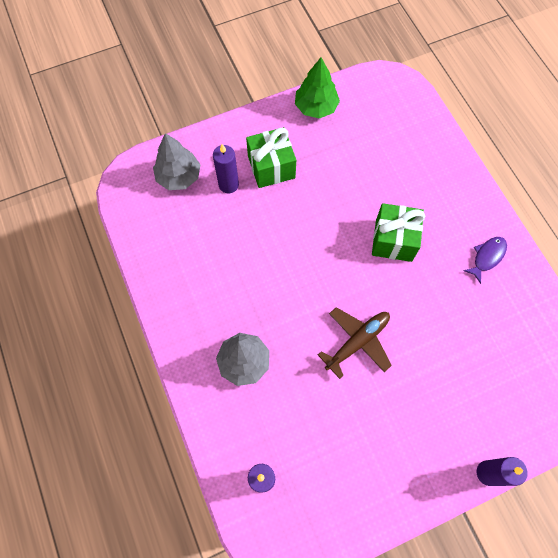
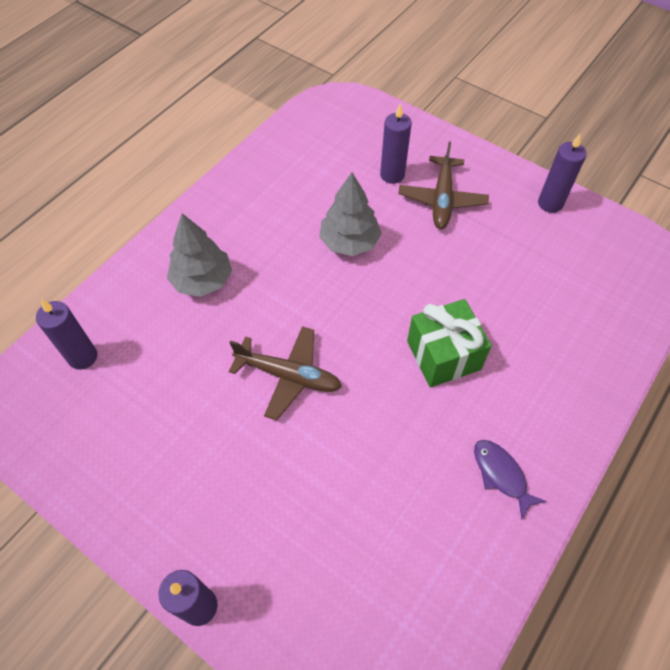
camera: 60 degrees right, 10 degrees down
grey tree [153,133,201,190] -> grey tree moved to [319,172,382,256]
green gift [246,127,296,188] -> brown plane [398,141,489,229]
green tree [295,58,340,119] -> purple candle [538,133,587,213]
purple fish [463,237,507,284] -> purple fish turned 135 degrees counterclockwise [474,440,546,519]

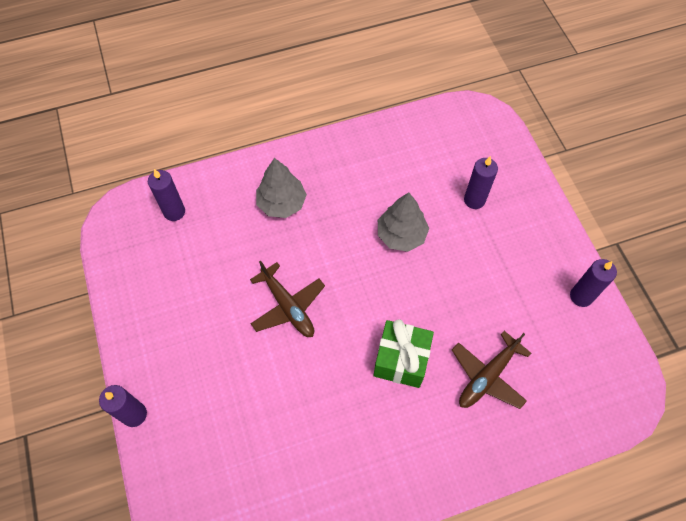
camera: 35 degrees right, 5 degrees up
brown plane [398,141,489,229] -> brown plane moved to [452,331,531,409]
purple fish [474,440,546,519] -> none

